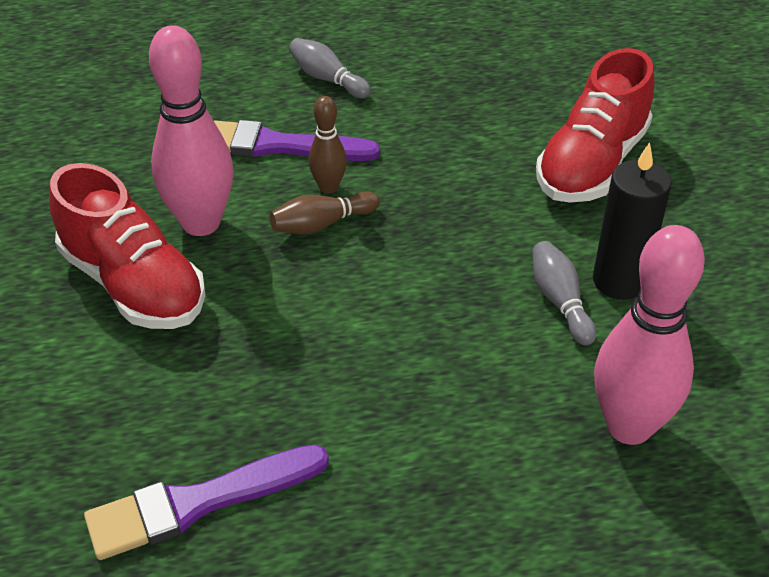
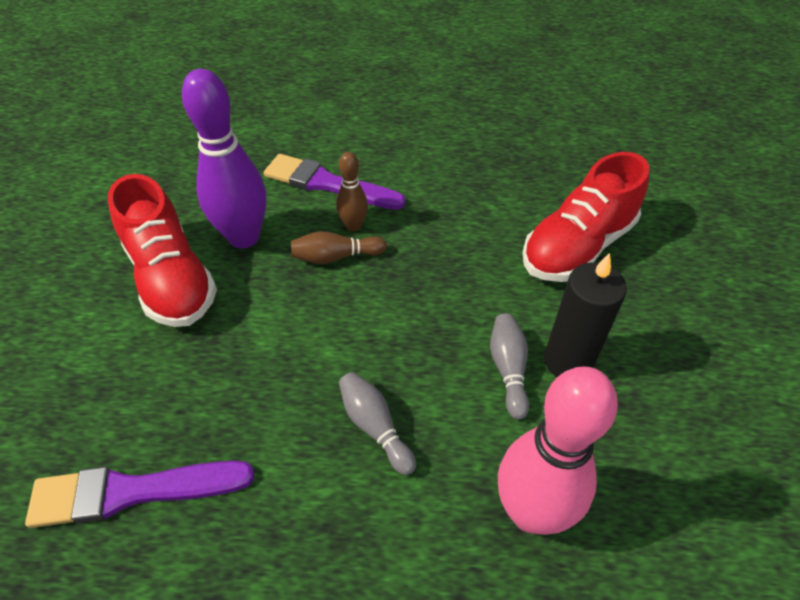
camera: 15 degrees right, 5 degrees up
pink bowling pin [149,25,234,236] -> purple bowling pin [182,69,266,248]
grey bowling pin [289,38,371,98] -> grey bowling pin moved to [339,372,416,475]

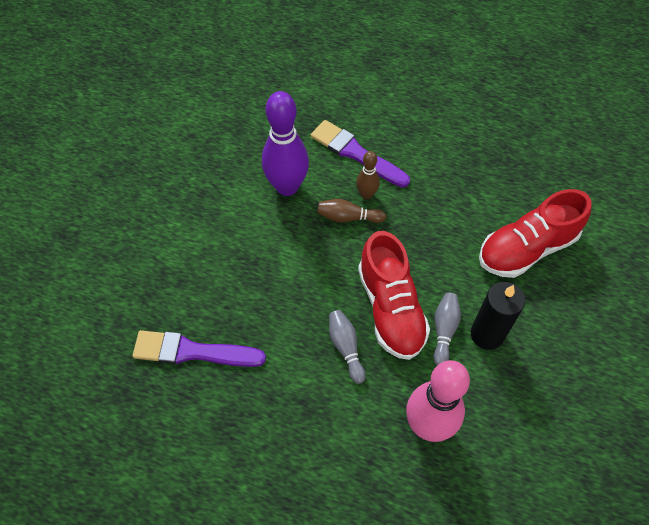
camera: 15 degrees right, 10 degrees up
red shoe [108,174,217,327] -> red shoe moved to [358,231,430,360]

